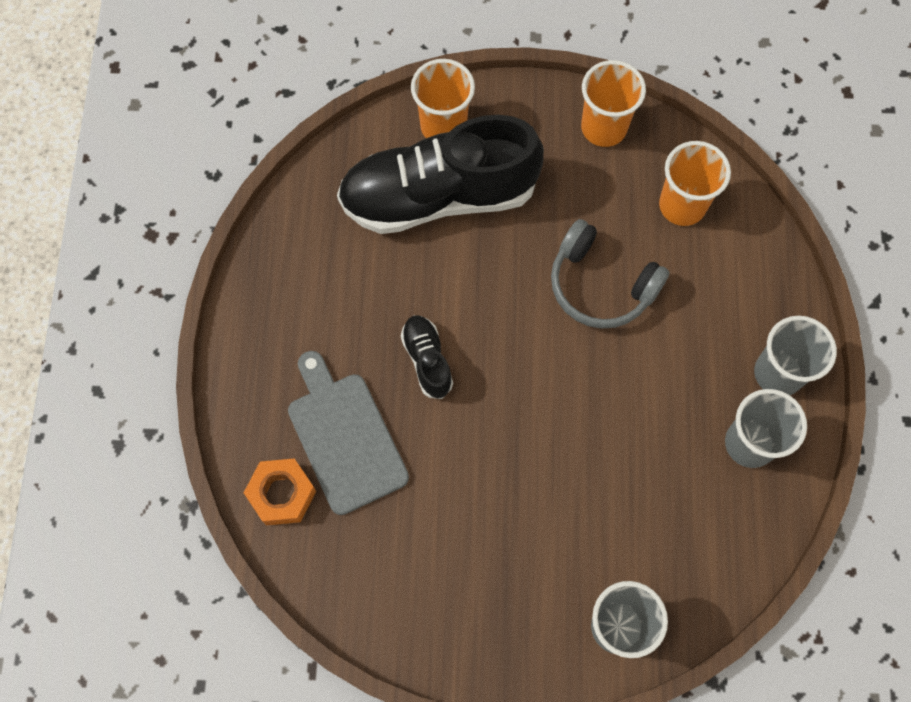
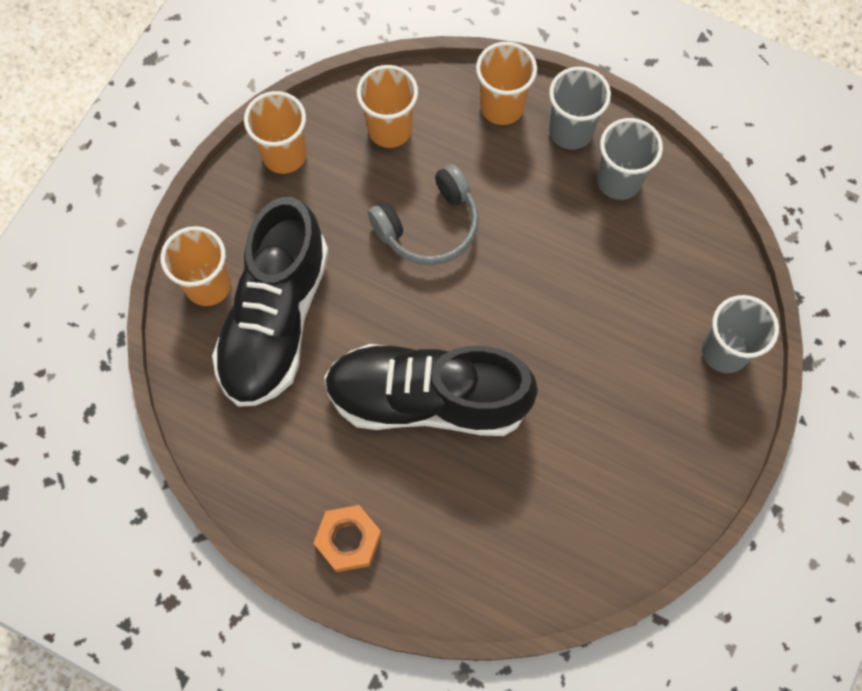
camera: 65 degrees left, 0 degrees up
orange nut [244,458,316,525] -> orange nut moved to [314,505,382,572]
grey cutting board [288,351,409,515] -> none
black shoe [401,315,453,399] -> black shoe [324,344,538,436], size x2.33
none -> orange cup [476,42,537,125]

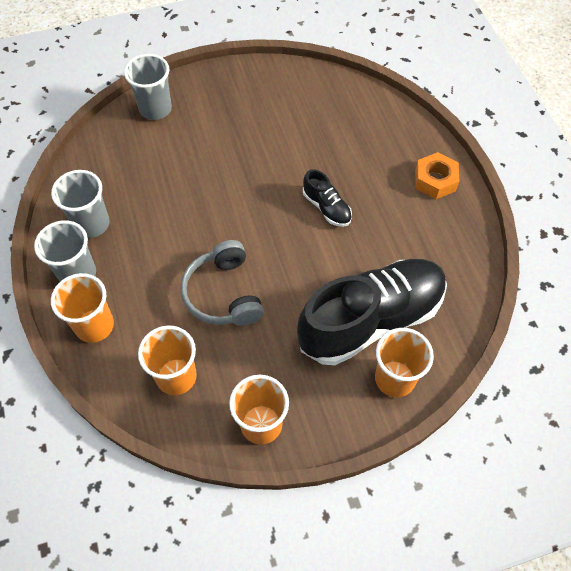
camera: 135 degrees left, 10 degrees down
black shoe [324,344,538,436] -> black shoe [303,169,352,227], size x0.43
grey headphones [368,164,479,266] -> grey headphones turned 120 degrees counterclockwise [180,240,264,326]

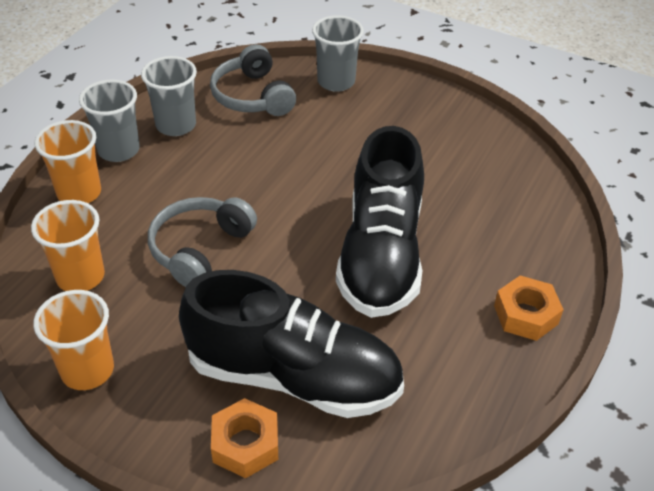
camera: 45 degrees right, 15 degrees down
black shoe [303,169,352,227] -> black shoe [336,126,424,318], size x2.33
orange cup [375,328,434,397] -> orange nut [211,398,278,478]
none -> grey headphones [210,44,296,116]

